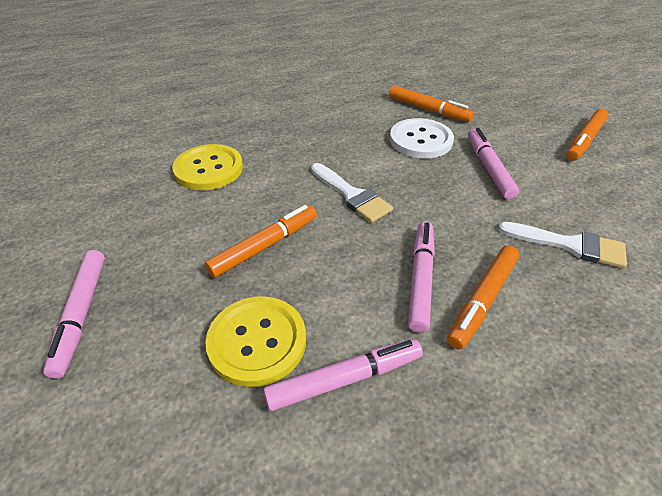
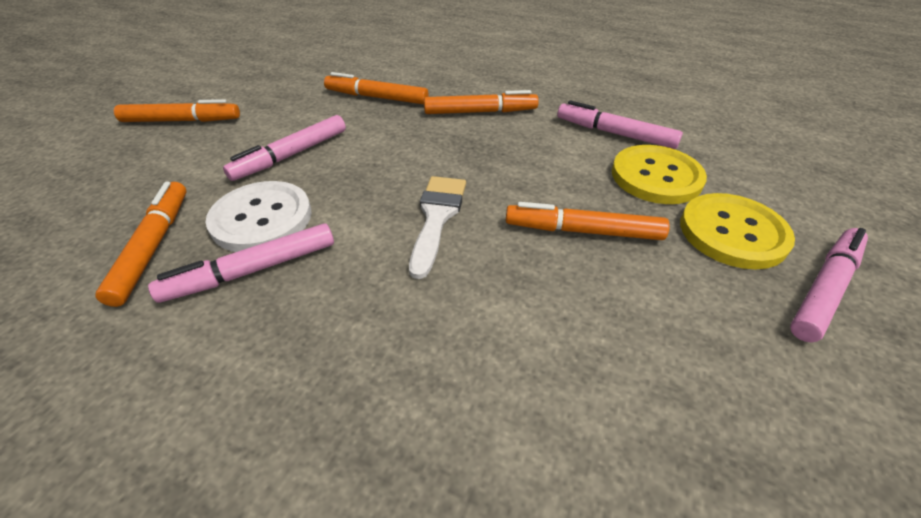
camera: 130 degrees left, 0 degrees up
yellow button [172,144,243,190] -> yellow button moved to [680,193,795,269]
pink marker [408,221,435,333] -> pink marker moved to [148,223,334,303]
white brush [498,222,627,268] -> orange marker [324,72,428,104]

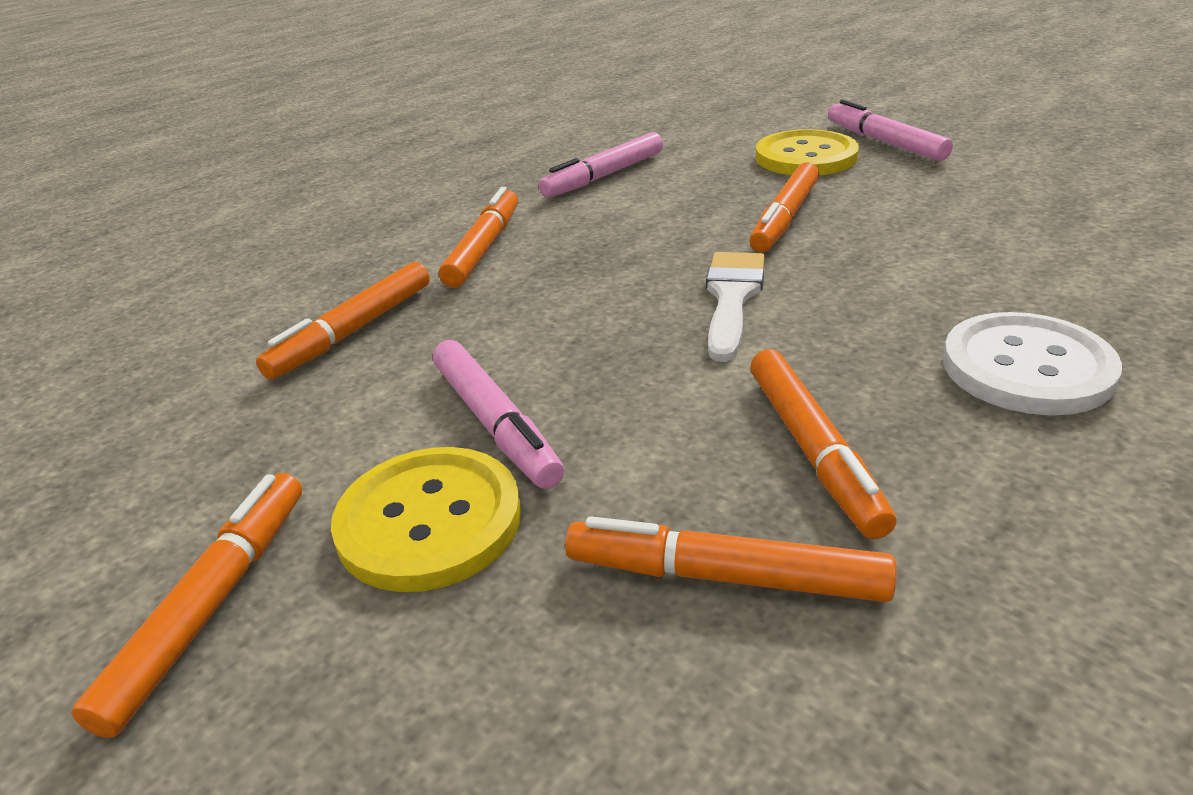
camera: 70 degrees left, 10 degrees down
pink marker [148,223,334,303] -> orange marker [750,349,896,539]
white button [206,181,312,252] -> white button moved to [943,312,1122,415]
white brush [409,176,466,279] -> white brush turned 75 degrees clockwise [706,252,765,362]
yellow button [612,145,707,204] -> yellow button moved to [331,447,521,592]

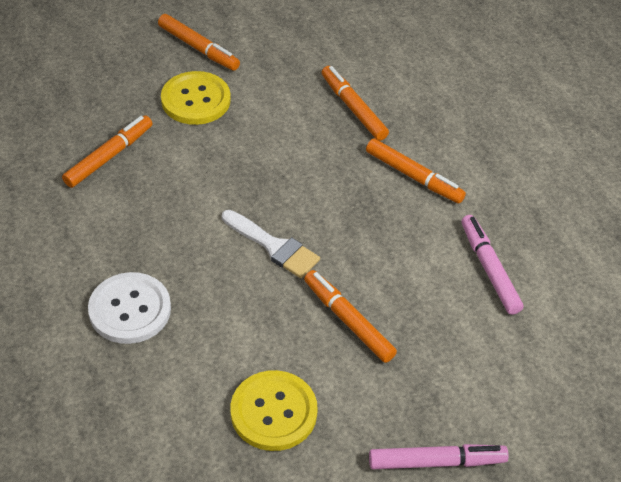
camera: 110 degrees right, 15 degrees up
pink marker [433,340,564,489] -> none
orange marker [750,349,896,539] -> none
yellow button [756,129,859,175] -> yellow button moved to [231,370,318,451]

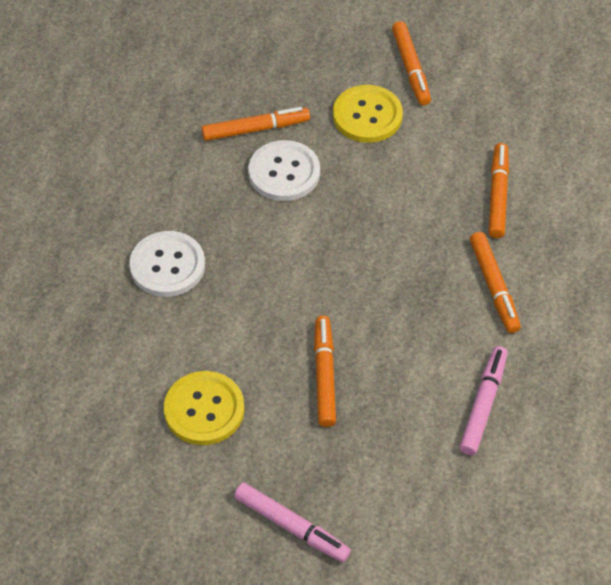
camera: 40 degrees right, 5 degrees up
white brush [222,210,320,278] -> none
none -> white button [248,140,320,201]

